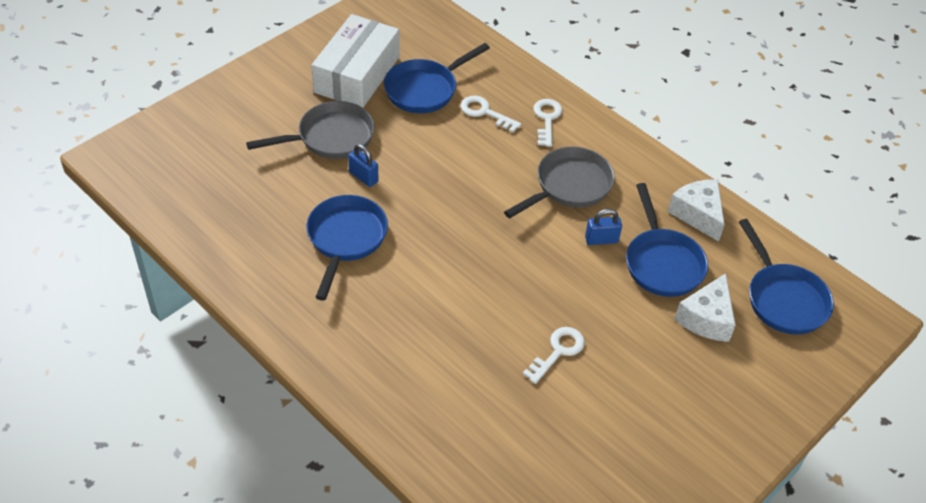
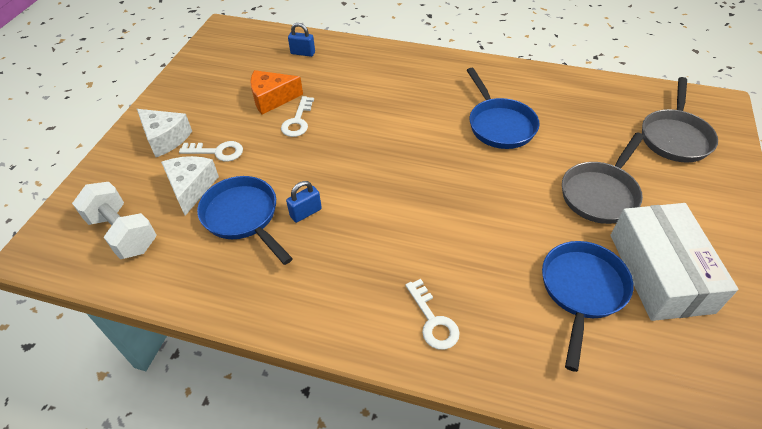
camera: 155 degrees right, 0 degrees up
blue padlock [348,144,378,187] -> blue padlock moved to [288,23,315,57]
white key [461,96,521,133] -> white key moved to [179,141,243,161]
grey pan [504,147,615,218] -> grey pan moved to [642,77,718,163]
white cheese [668,179,725,242] -> white cheese moved to [137,109,192,157]
blue pan [739,219,834,335] -> white dumbbell [72,182,156,259]
none -> orange cheese [250,70,303,115]

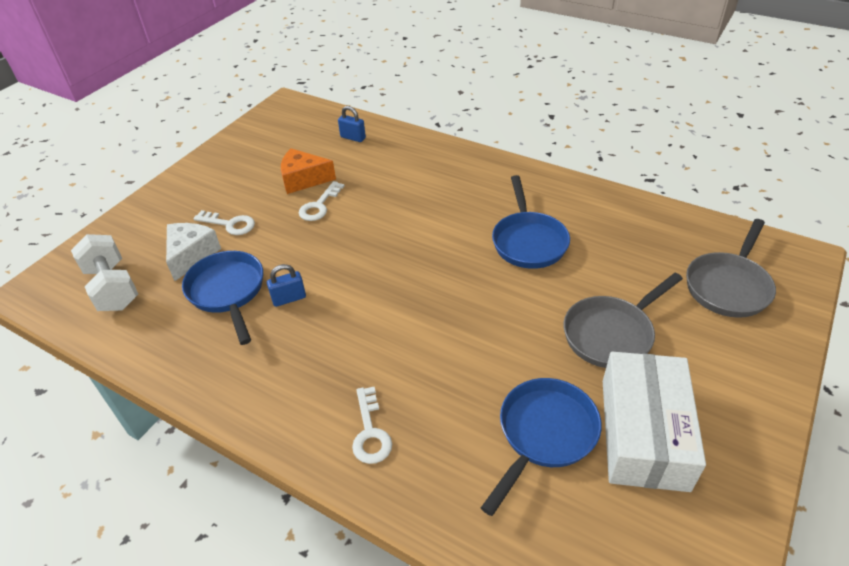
camera: 15 degrees right, 5 degrees down
white cheese [137,109,192,157] -> none

